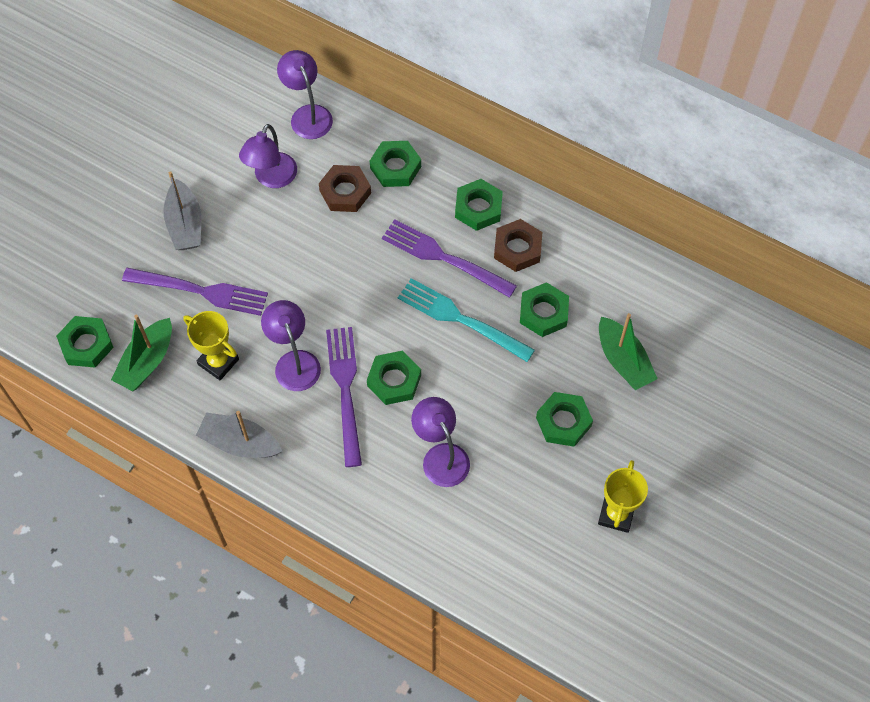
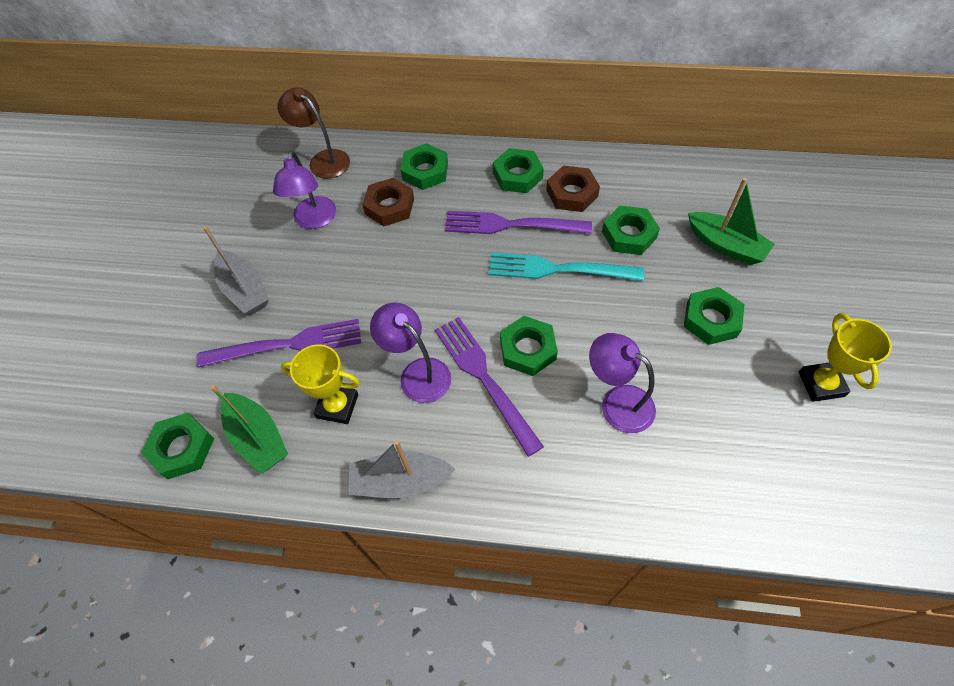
camera: 20 degrees left, 5 degrees down
green boat [111,315,172,391] -> green boat turned 45 degrees counterclockwise [210,385,288,474]
purple lamp [277,50,333,139] -> brown lamp [278,87,350,179]

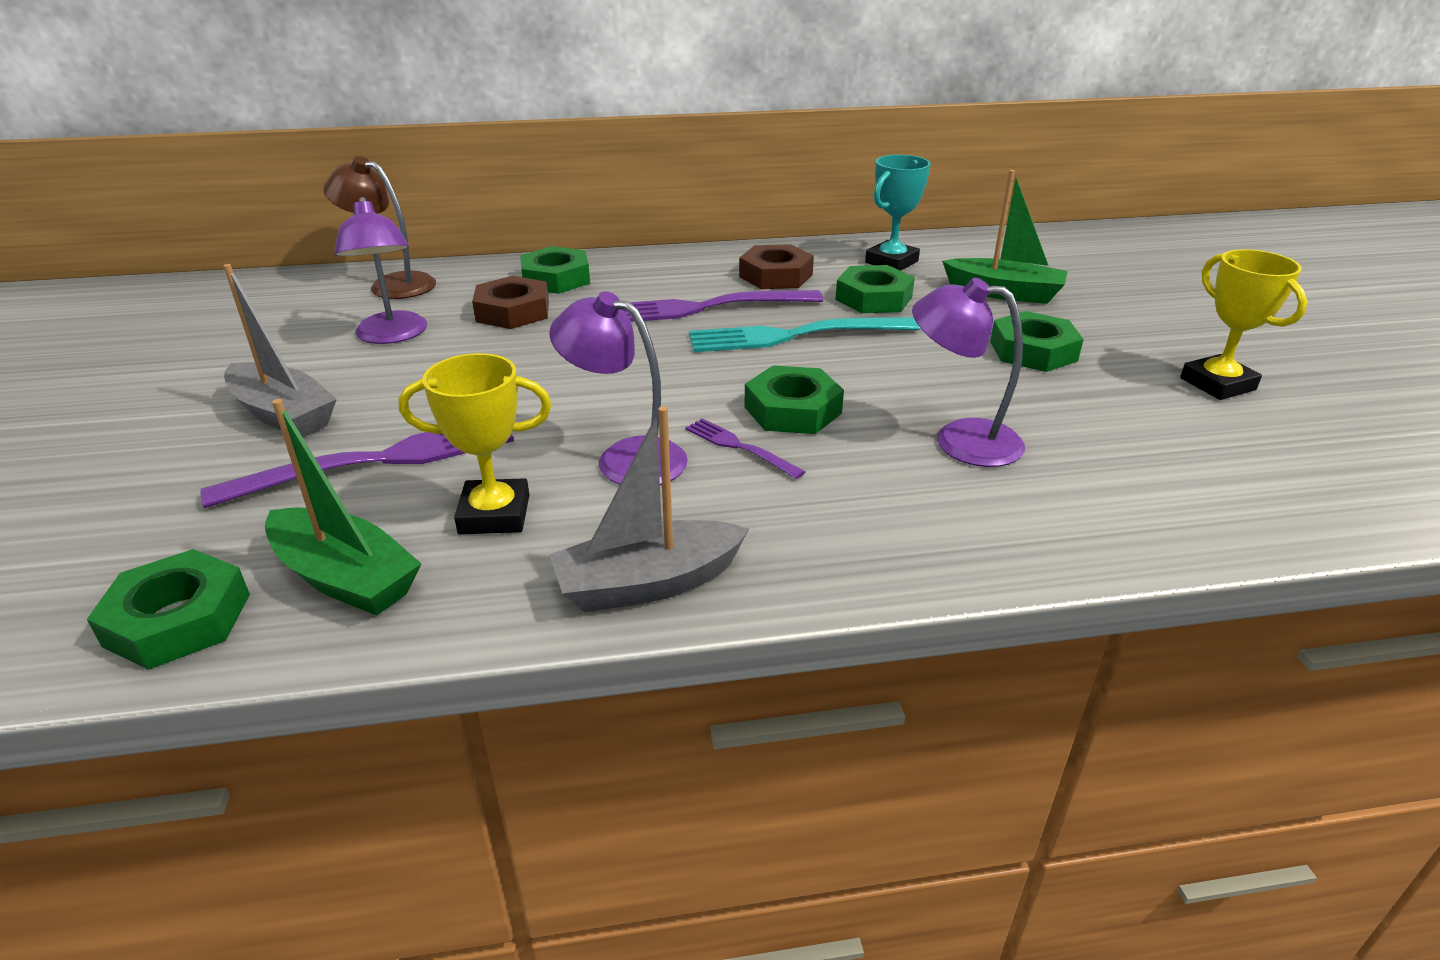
camera: 20 degrees left, 25 degrees down
purple fork [435,317,544,457] -> purple fork [685,418,805,479], size x0.50
green nut [493,148,544,193] -> none
none -> turquoise trophy [865,155,931,271]

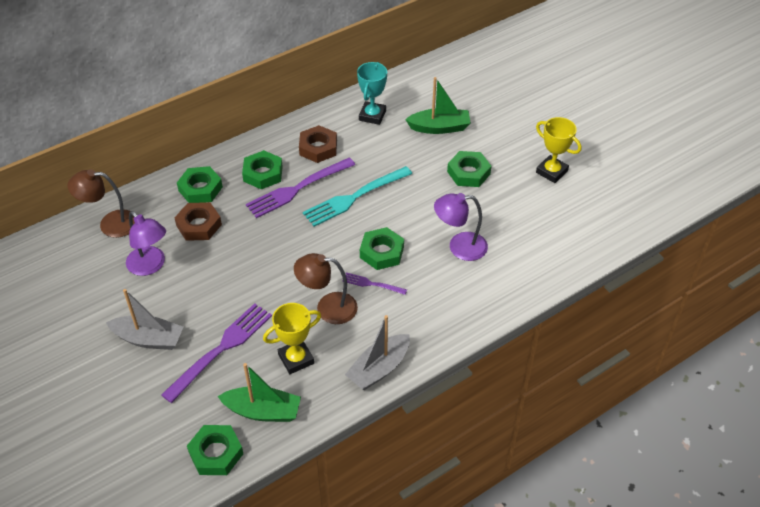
camera: 25 degrees left, 15 degrees up
purple lamp [549,291,688,485] -> brown lamp [294,253,358,324]
green nut [835,265,915,313] -> green nut moved to [242,150,283,189]

